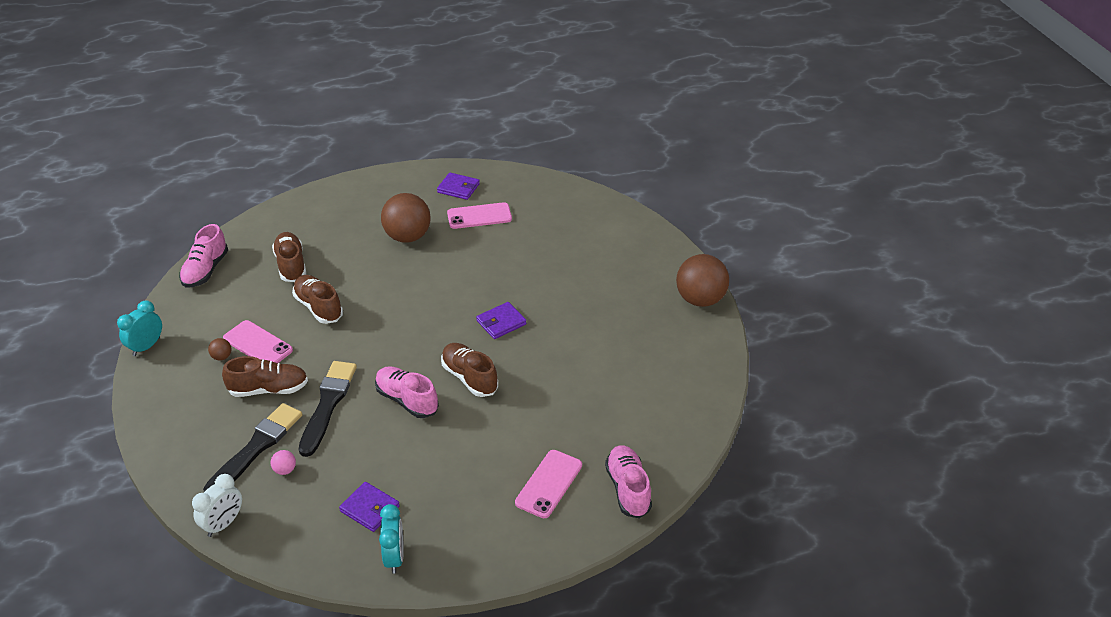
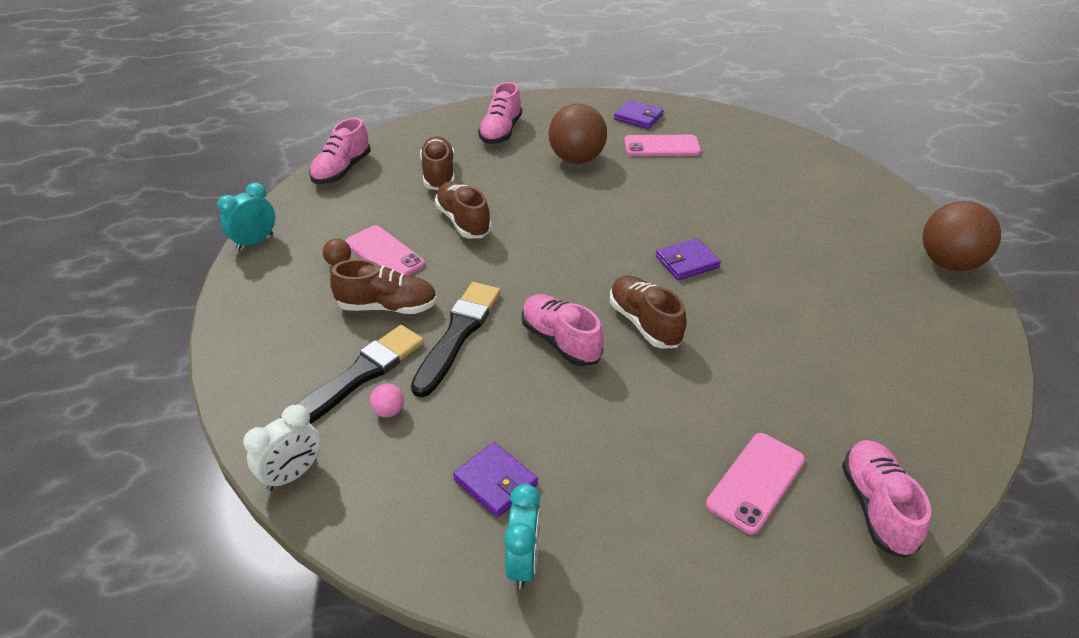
camera: 10 degrees right, 0 degrees up
none -> pink shoe [478,82,522,144]

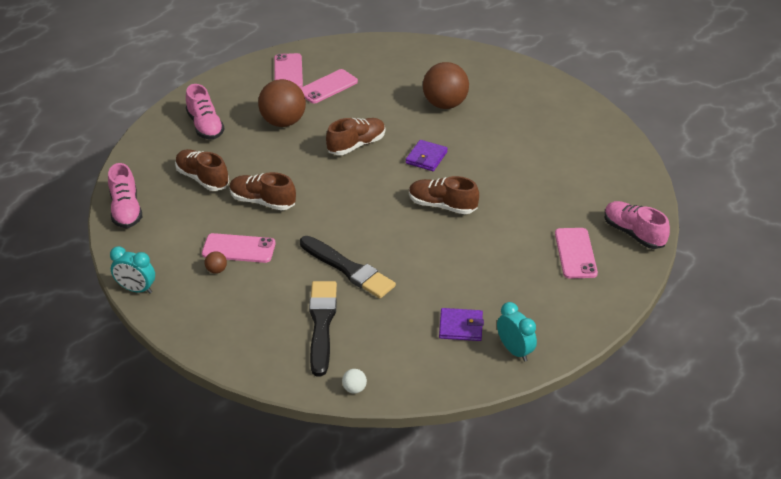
camera: 40 degrees left, 0 degrees up
turquoise clock [217,183,275,251] -> turquoise clock turned 75 degrees counterclockwise [110,246,155,293]
white clock [243,405,321,491] -> white ball [342,369,367,394]
brown shoe [330,259,437,314] -> brown shoe moved to [326,118,385,155]
pink ball [370,383,404,417] -> none
black brush [411,282,500,397] -> black brush turned 150 degrees clockwise [300,236,396,298]
pink shoe [522,294,604,366] -> none
purple wallet [614,100,663,129] -> pink phone [274,53,303,88]
brown ball [923,201,1001,271] -> brown ball moved to [423,62,469,109]

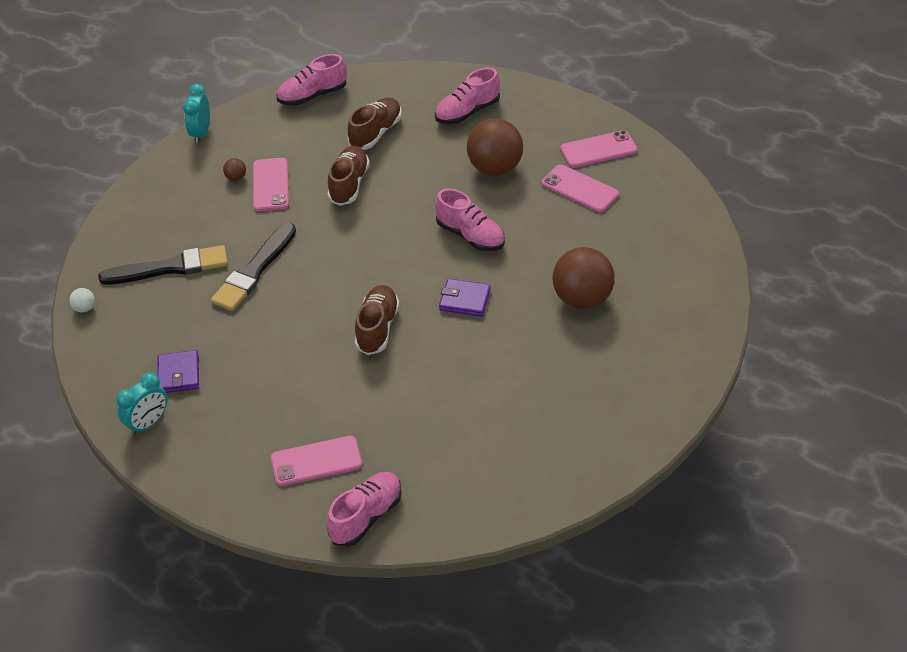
camera: 80 degrees right, 5 degrees up
brown shoe [326,118,385,155] -> pink shoe [435,189,505,251]

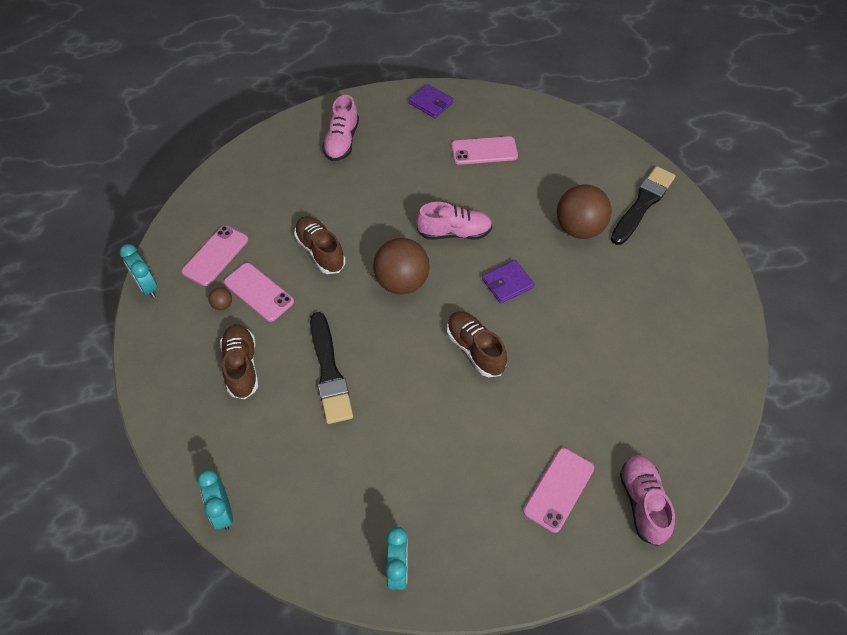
camera: 45 degrees left, 10 degrees up
white ball [69,288,95,312] -> turquoise clock [197,470,233,530]
black brush [98,245,228,284] -> black brush moved to [611,166,676,245]
purple wallet [157,350,199,393] -> purple wallet moved to [409,84,453,118]
pink shoe [276,54,347,106] -> none
brown shoe [348,97,402,150] -> brown shoe moved to [220,324,258,399]
brown ball [467,118,523,176] -> brown ball moved to [373,238,430,294]
pink phone [560,130,637,168] -> pink phone moved to [182,225,248,286]

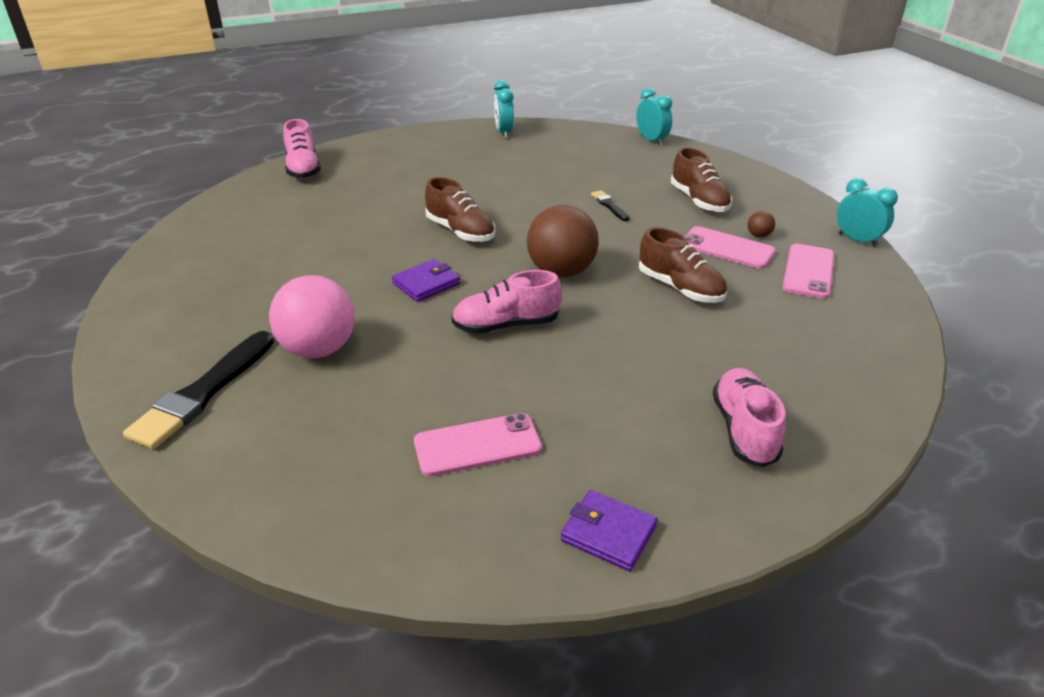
camera: 170 degrees right, 20 degrees down
black brush [310,312,353,424] -> black brush [591,190,629,221], size x0.47
pink phone [523,448,594,533] -> none
brown ball [557,185,612,239] -> pink ball [269,275,355,358]

